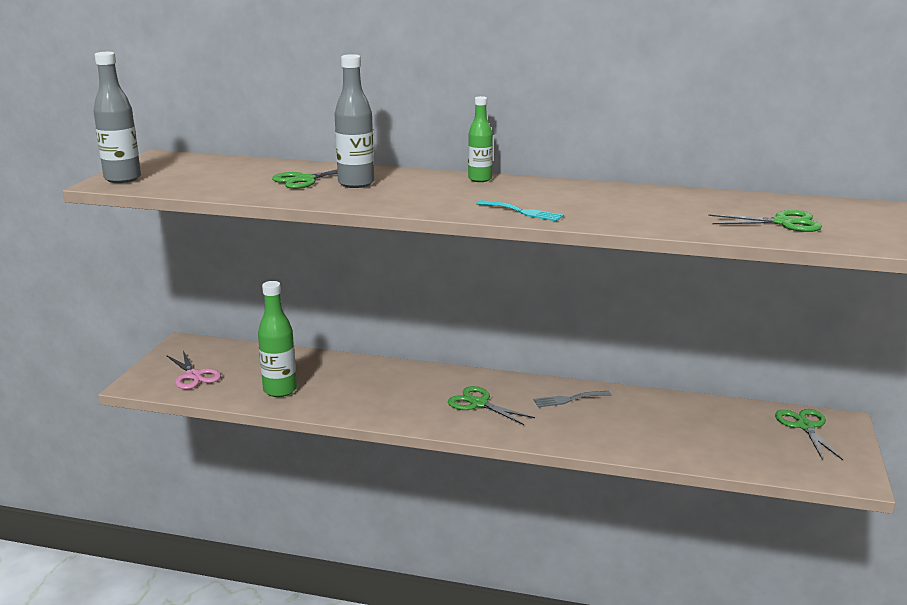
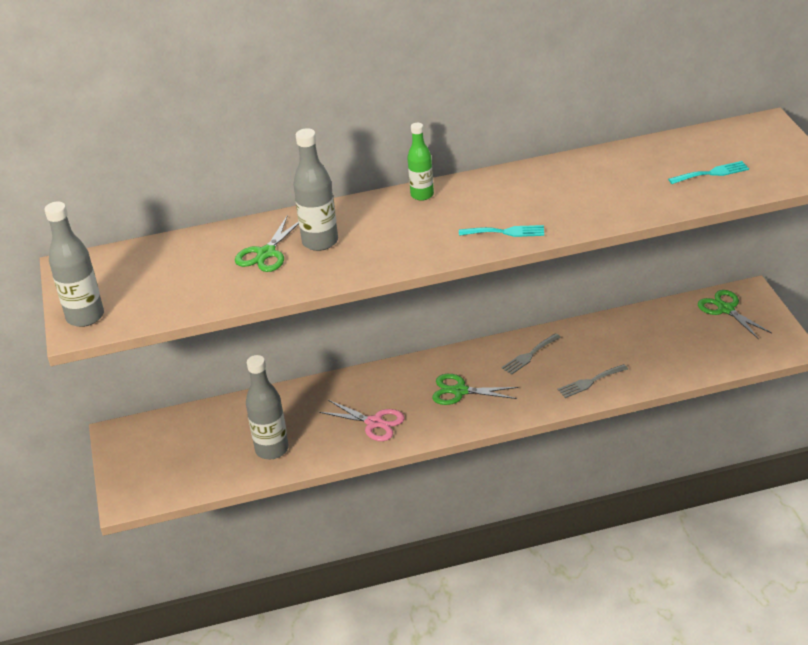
camera: 25 degrees left, 15 degrees up
pink scissors [166,351,221,389] -> pink scissors moved to [319,400,405,441]
green bottle [258,281,297,397] -> grey bottle [246,355,289,459]
green scissors [708,210,822,232] -> turquoise fork [668,161,749,184]
none -> grey fork [558,364,628,398]

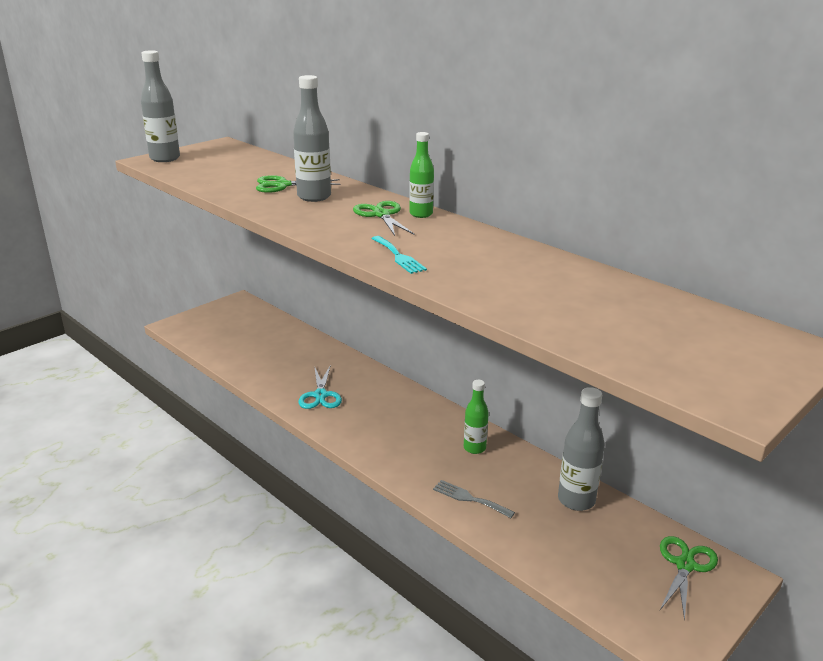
camera: 55 degrees right, 10 degrees down
grey bottle [246,355,289,459] -> grey bottle moved to [558,387,605,511]
pink scissors [319,400,405,441] -> turquoise scissors [298,365,342,409]
green scissors [432,374,519,405] -> green scissors moved to [353,201,415,236]
grey fork [501,333,561,375] -> green bottle [464,380,489,454]
turquoise fork [668,161,749,184] -> none

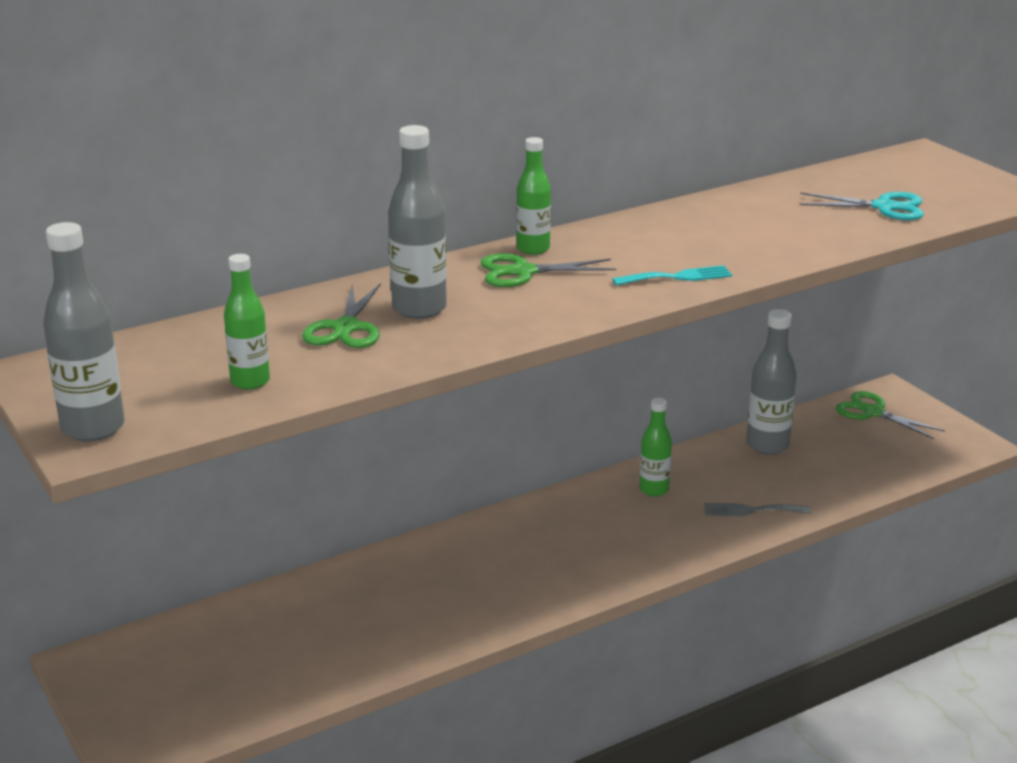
camera: 75 degrees left, 0 degrees up
turquoise scissors [298,365,342,409] -> turquoise scissors moved to [799,192,924,220]
grey fork [433,480,515,518] -> grey fork turned 45 degrees clockwise [704,503,811,516]
none -> green bottle [224,254,270,390]

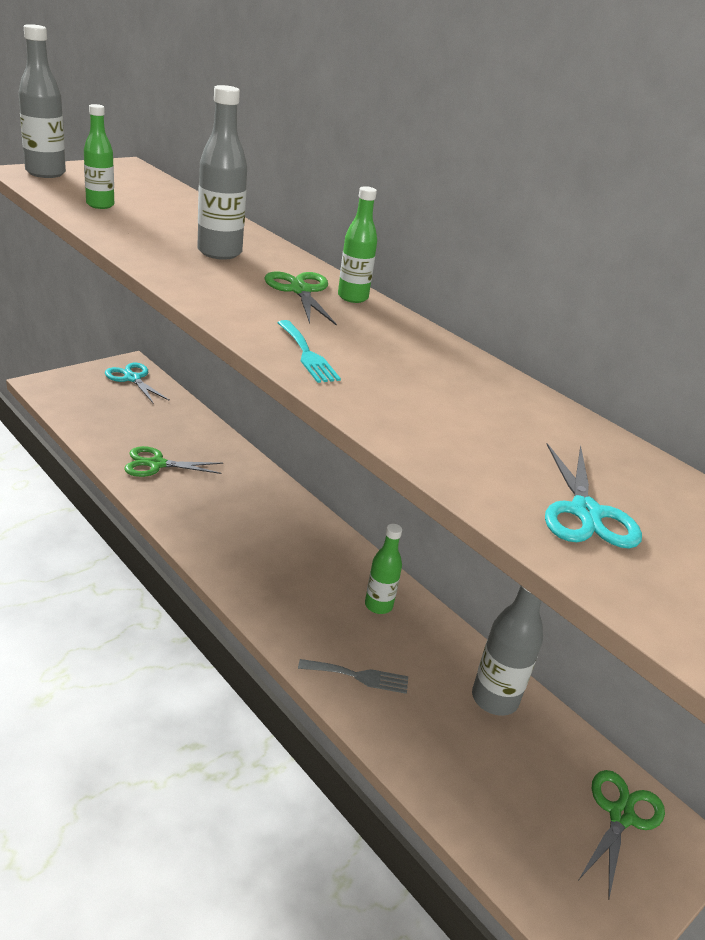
camera: 75 degrees right, 5 degrees up
green scissors [302,283,381,348] -> green scissors moved to [124,446,223,477]
grey fork [704,503,811,516] -> grey fork turned 105 degrees clockwise [298,659,408,694]
none -> turquoise scissors [105,363,170,404]

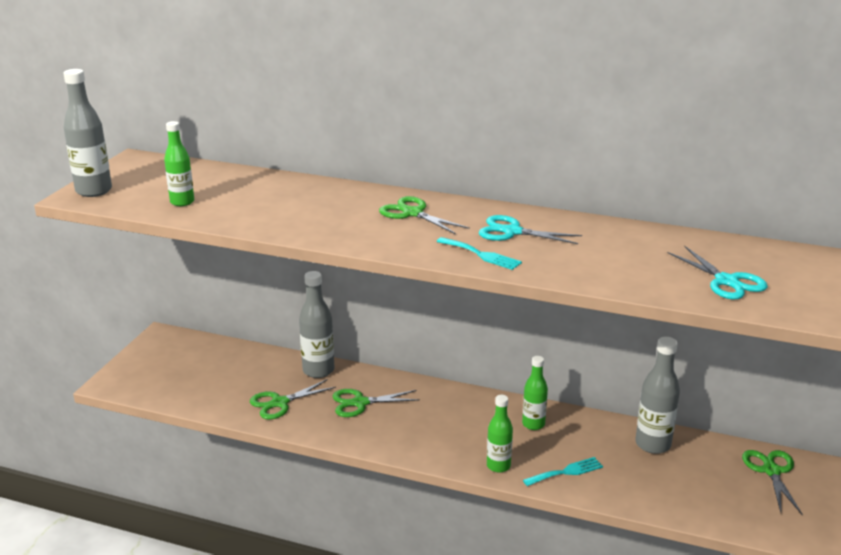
camera: 25 degrees left, 5 degrees down
turquoise scissors [105,363,170,404] -> turquoise scissors moved to [478,215,582,244]
grey bottle [197,85,247,260] -> grey bottle moved to [299,271,334,378]
grey fork [298,659,408,694] -> turquoise fork [523,457,603,486]
green bottle [338,186,377,303] -> green bottle moved to [487,395,513,473]
none -> green scissors [333,389,420,417]

